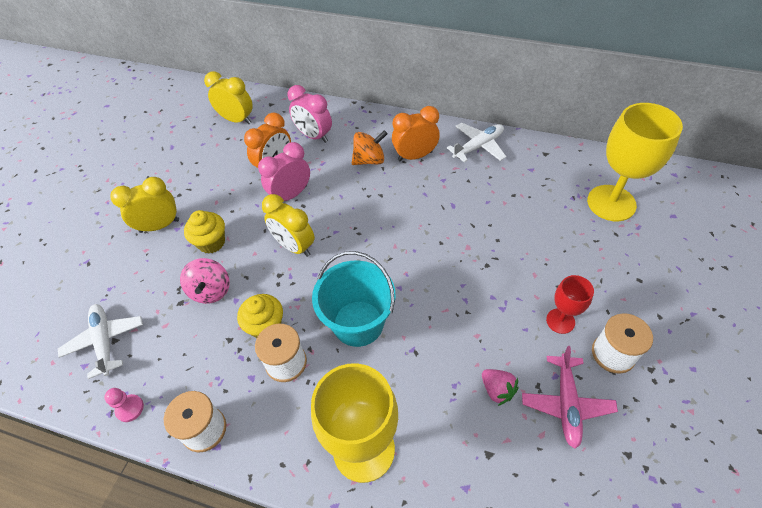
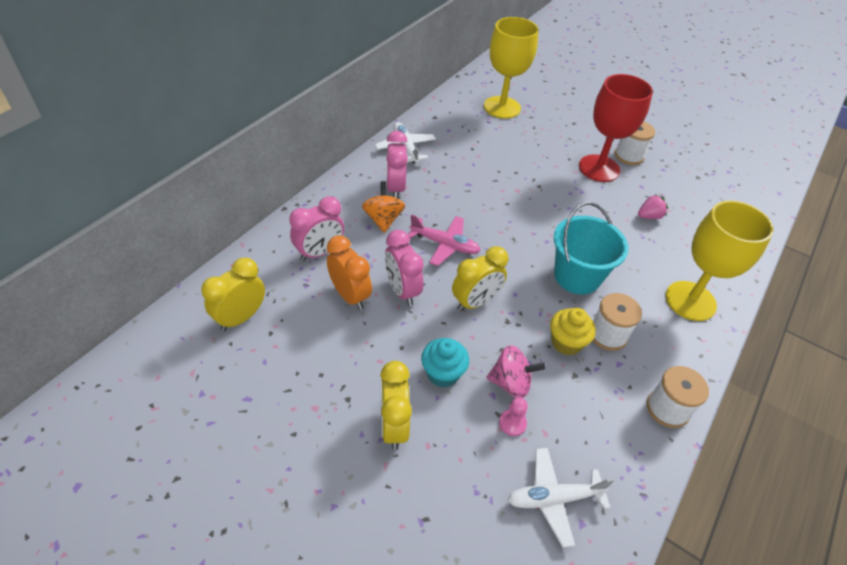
camera: 80 degrees left, 5 degrees down
pink pawn [104,388,144,422] -> pink pawn moved to [499,397,528,436]
yellow cupcake [184,210,225,254] -> turquoise cupcake [421,338,469,387]
orange clock [392,106,440,161] -> pink clock [386,131,408,199]
pink plane [522,346,618,449] -> pink plane moved to [408,214,481,266]
red goblet [546,275,594,334] -> red goblet [579,74,653,182], size x1.95

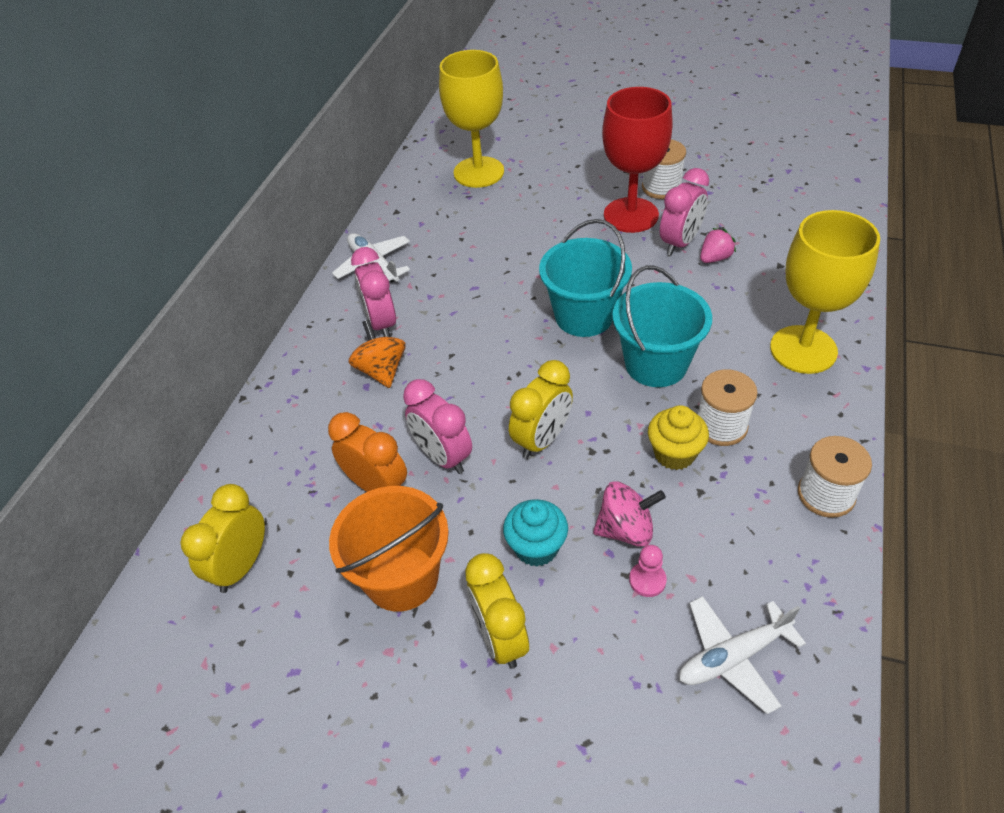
camera: 10 degrees left, 0 degrees up
pink clock [290,196,344,261] -> pink clock moved to [660,168,709,255]
pink plane [408,214,481,266] -> none
none -> orange bucket [329,486,449,612]
none -> turquoise bucket [539,219,632,337]

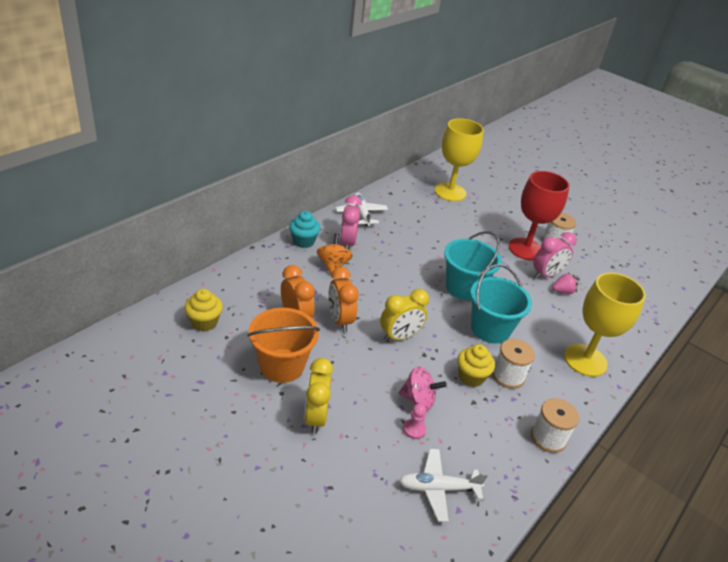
camera: 15 degrees right, 10 degrees down
yellow clock [181,484,265,593] -> yellow cupcake [184,289,223,331]
pink clock [403,379,472,474] -> orange clock [328,267,359,332]
turquoise cupcake [503,499,568,567] -> turquoise cupcake moved to [289,211,320,248]

